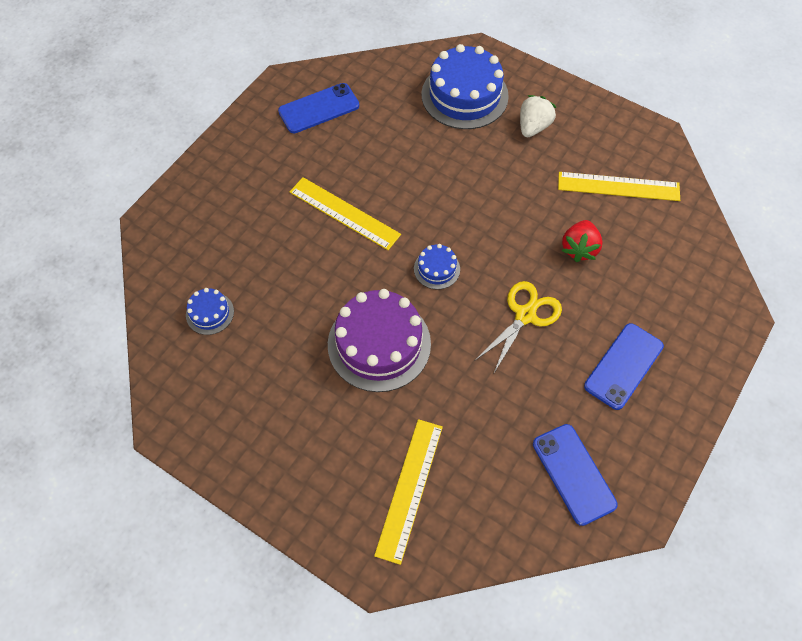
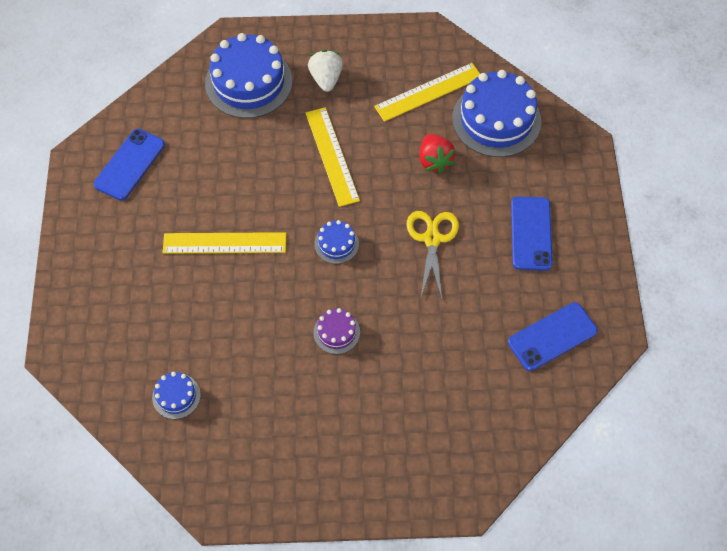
camera: 35 degrees left, 0 degrees up
purple cake [328,289,431,392] -> purple cake [313,308,360,354], size x0.47
yellow ruler [374,419,443,565] -> yellow ruler moved to [306,107,360,207]
blue phone [533,424,618,526] -> blue phone turned 60 degrees counterclockwise [508,302,598,371]
none -> blue cake [452,70,541,157]

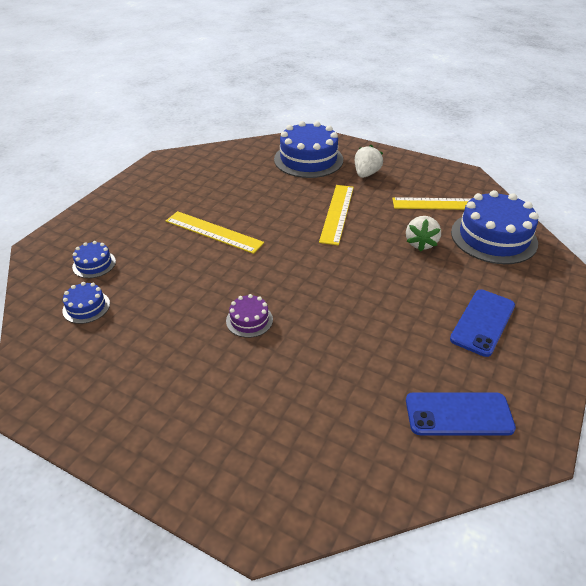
camera: 30 degrees right, 20 degrees down
blue phone [94,128,165,200] -> none
blue cake [314,220,359,264] -> blue cake moved to [72,241,116,278]
yellow scissors [406,211,459,298] -> none
red strawberry [419,134,455,173] -> white strawberry [406,216,441,252]

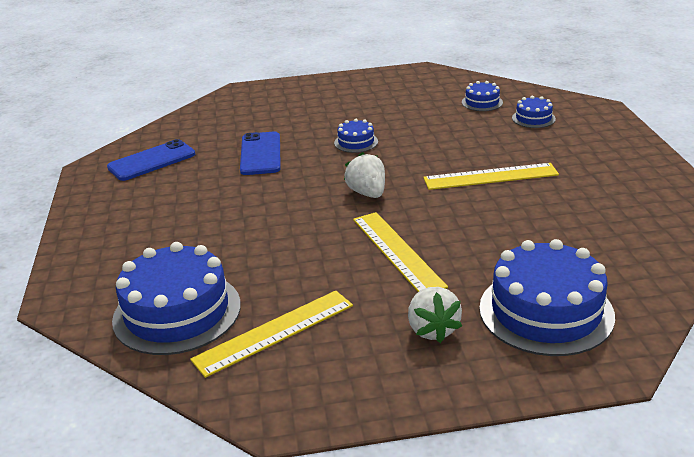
camera: 145 degrees right, 10 degrees down
purple cake [226,294,273,338] -> blue cake [334,119,378,153]
white strawberry [406,216,441,252] -> white strawberry moved to [344,152,385,198]
blue phone [450,290,515,357] -> blue phone moved to [240,132,281,175]

